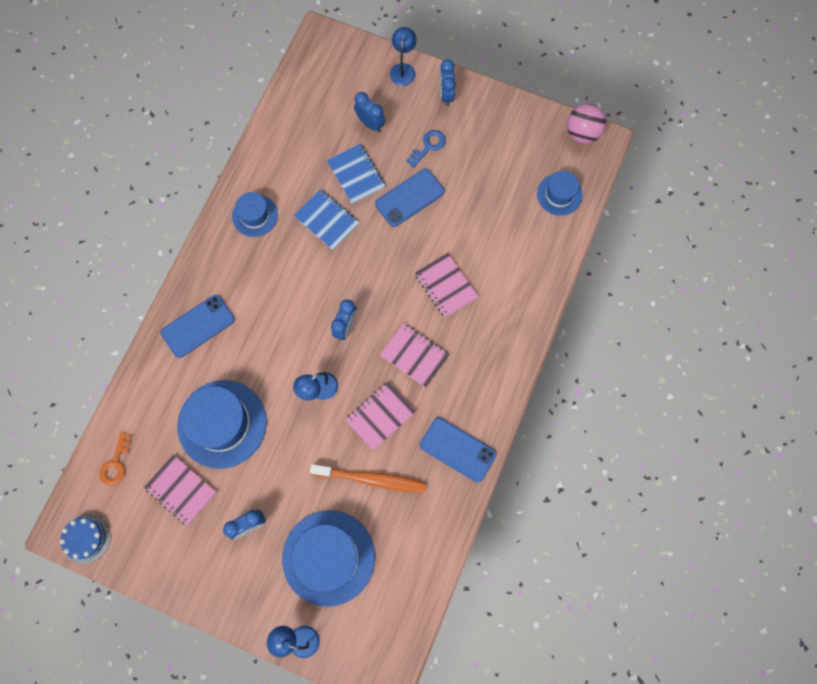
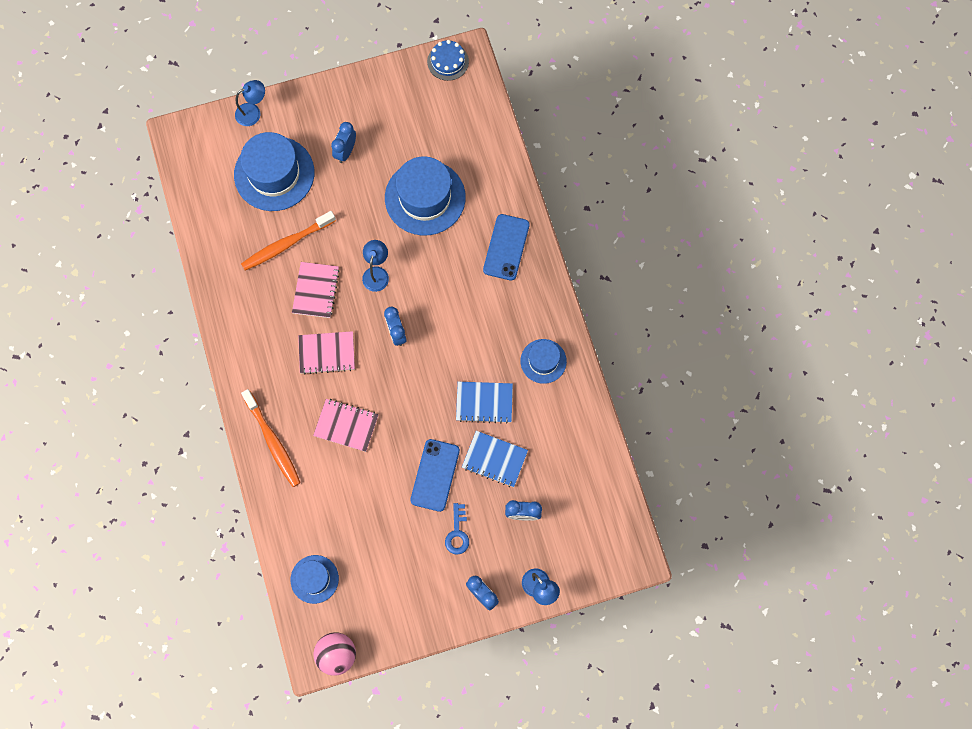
camera: 140 degrees right, 0 degrees up
orange key [99,432,132,485] -> none
pink notebook [144,454,217,526] -> none
blue phone [420,417,497,482] -> none
none -> orange toothbrush [241,389,301,487]

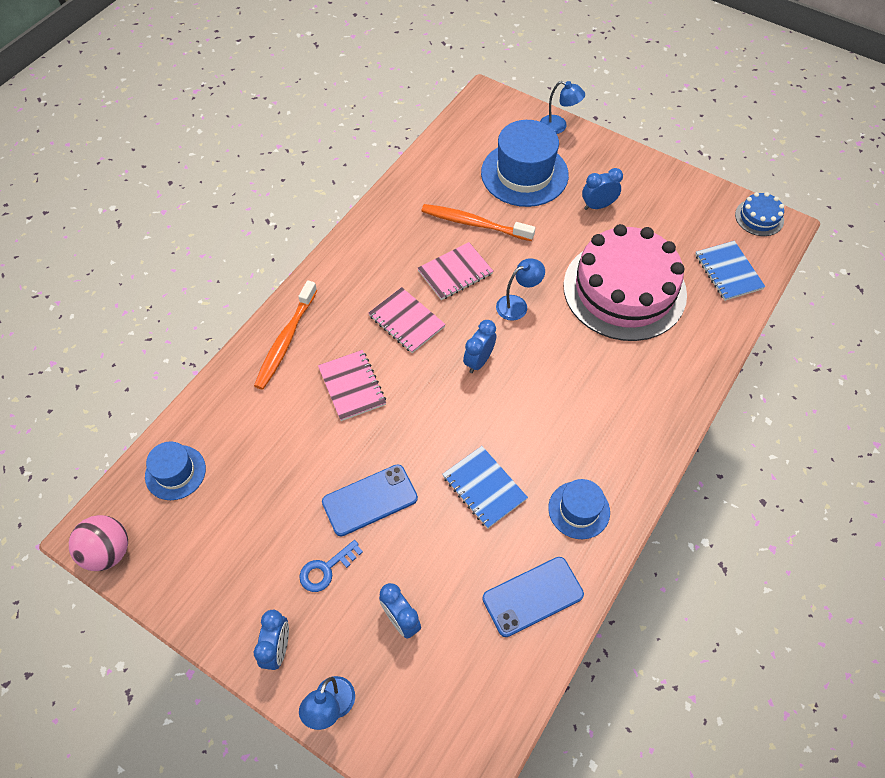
camera: 50 degrees right, 15 degrees down
blue hat [385,156,466,235] -> pink cake [563,224,687,341]
blue notebook [462,431,528,487] -> blue notebook moved to [695,241,765,301]
blue phone [483,214,530,281] -> blue phone moved to [483,557,584,637]

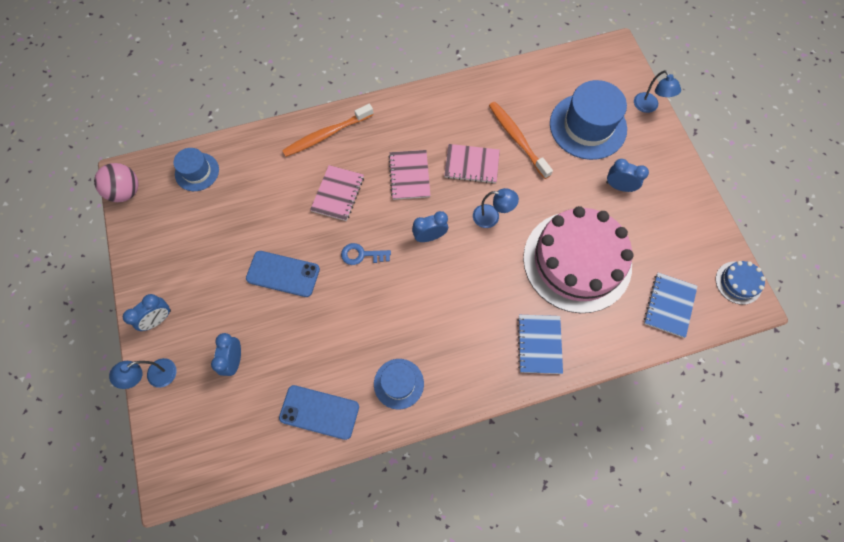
camera: 40 degrees right, 10 degrees up
blue key [299,540,363,592] -> blue key moved to [341,243,391,265]
blue notebook [442,446,528,529] -> blue notebook moved to [517,315,563,374]

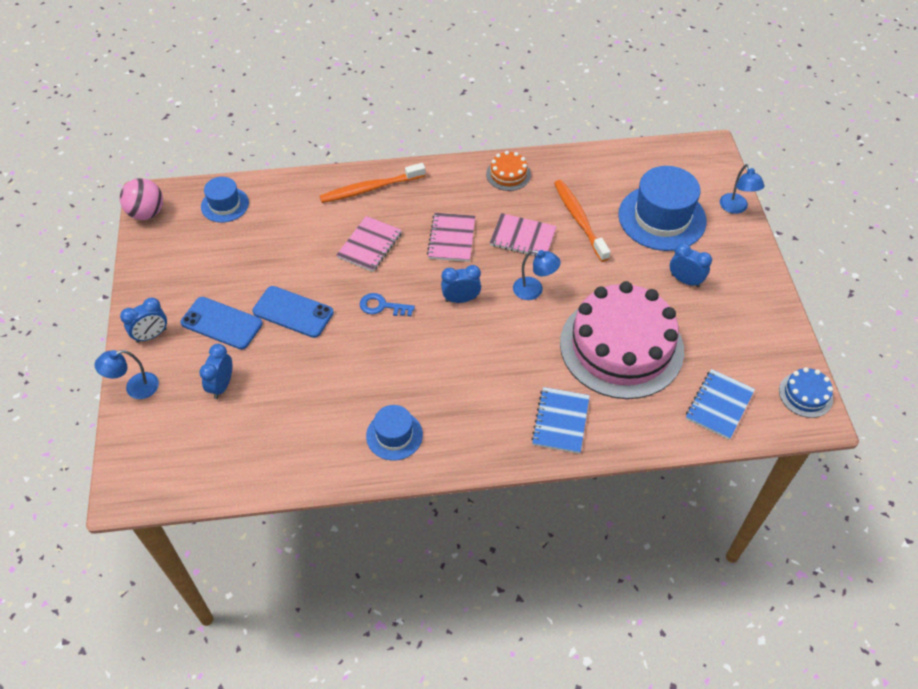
camera: 10 degrees right, 15 degrees down
blue phone [279,385,359,440] -> blue phone moved to [181,297,263,349]
none -> orange cake [486,151,531,191]

